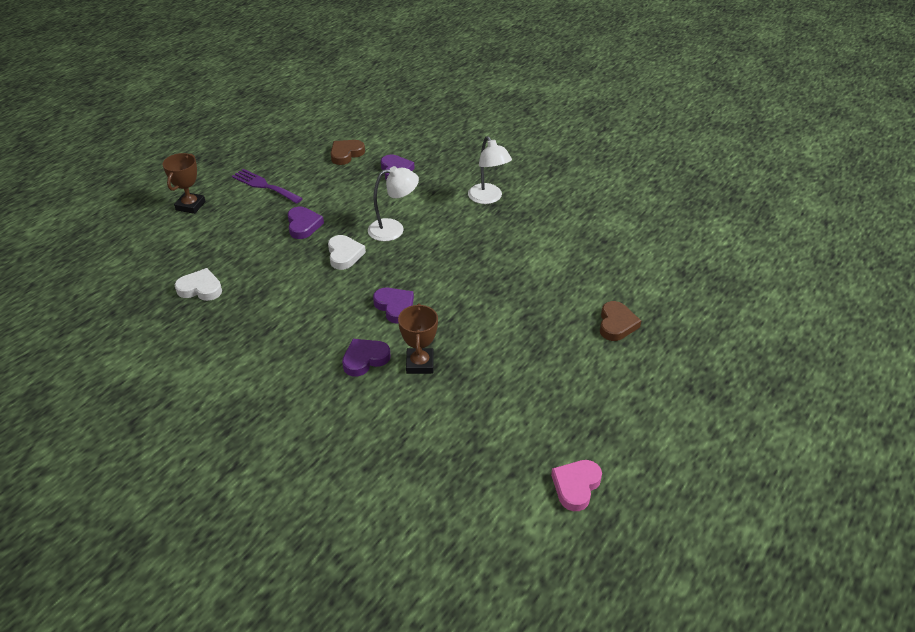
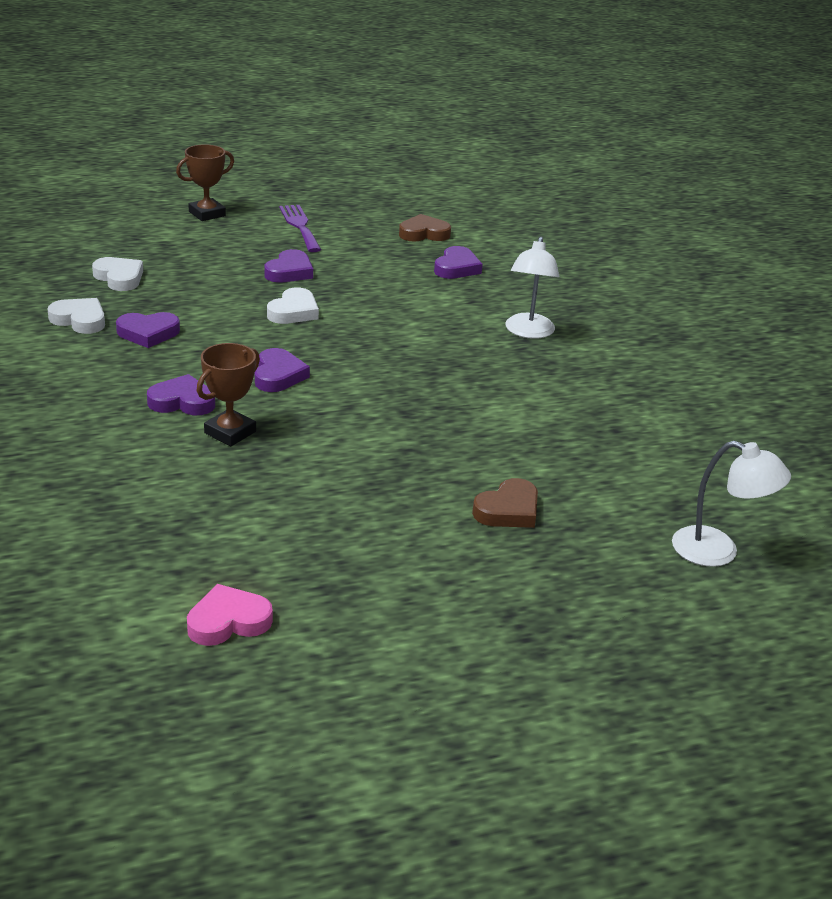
camera: 35 degrees right, 10 degrees down
white lamp [368,166,419,241] -> white lamp moved to [672,441,791,567]
none -> white heart [47,298,105,334]
none -> purple heart [116,312,180,348]

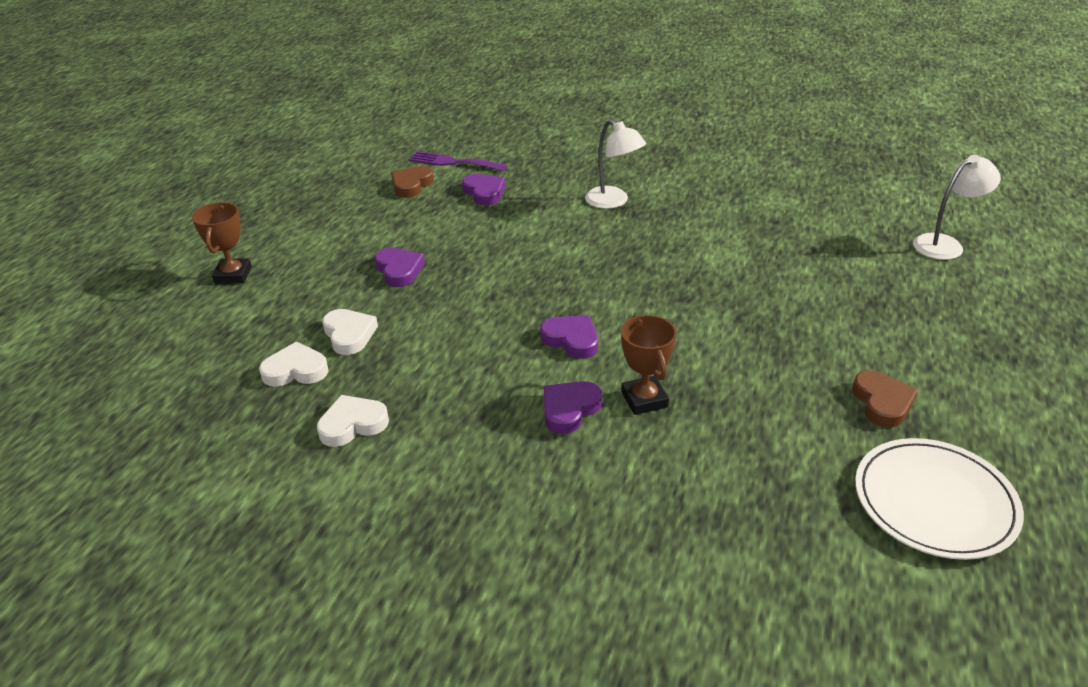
camera: 50 degrees left, 5 degrees up
purple heart [116,312,180,348] -> none
pink heart [187,584,273,646] -> white plate [855,438,1024,560]
white heart [267,288,319,324] -> white heart moved to [322,309,378,355]
purple fork [279,205,321,252] -> purple fork moved to [409,151,507,171]
brown heart [472,478,538,528] -> brown heart moved to [852,370,918,428]

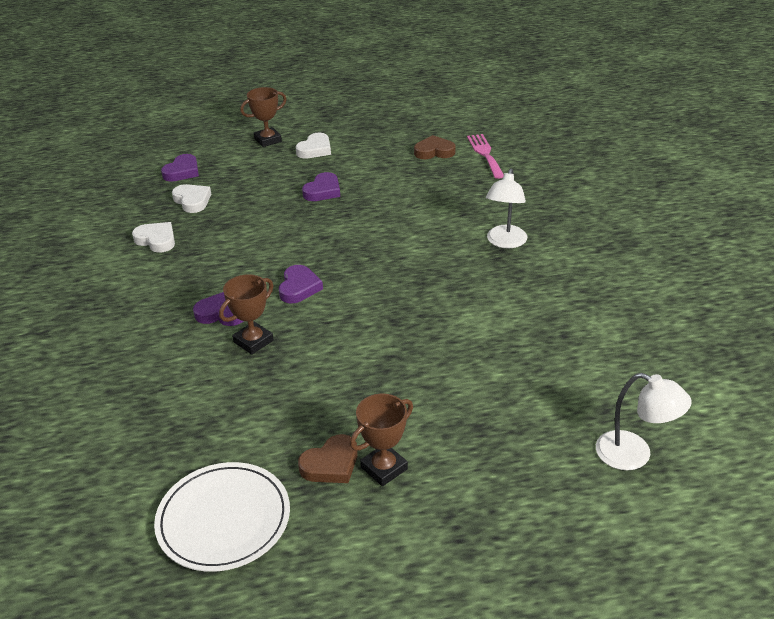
camera: 60 degrees right, 0 degrees up
white heart [322,309,378,355] -> white heart moved to [296,133,331,159]
purple fork [409,151,507,171] -> pink fork [467,134,504,179]
purple heart [462,174,505,205] -> purple heart moved to [161,154,199,182]
none -> brown trophy [350,394,413,486]

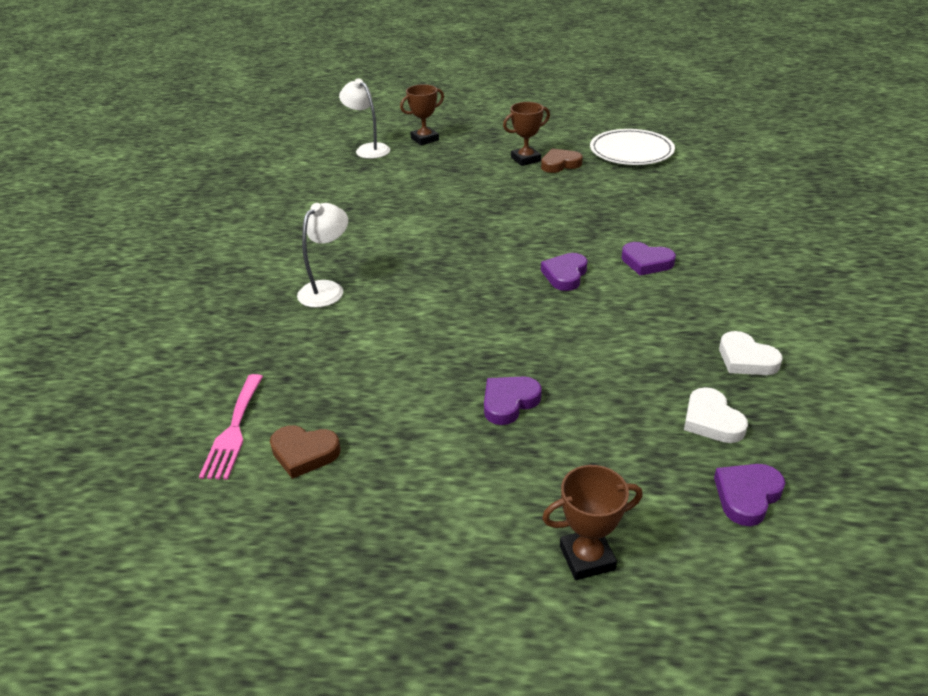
camera: 165 degrees left, 0 degrees up
brown trophy [219,274,274,355] -> brown trophy moved to [400,84,444,145]
white heart [296,133,331,159] -> none

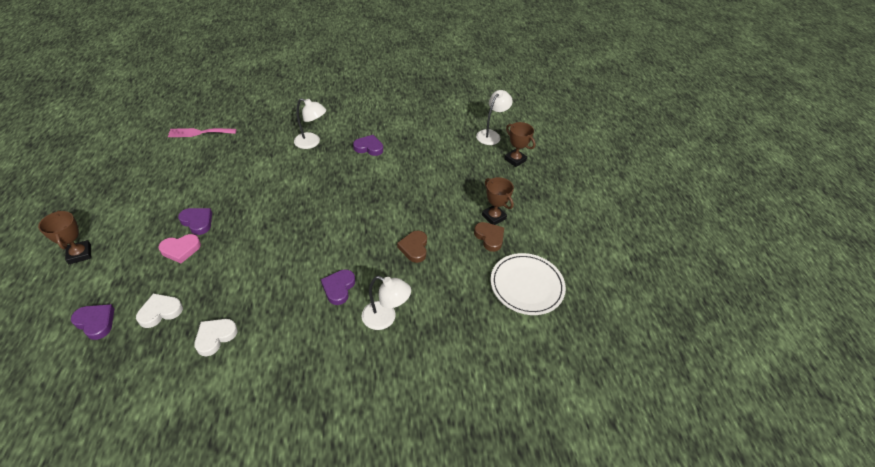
camera: 75 degrees right, 10 degrees up
brown heart [270,425,341,479] -> brown heart moved to [397,231,427,263]
purple heart [541,253,587,291] -> purple heart moved to [353,135,383,156]
none -> pink heart [159,234,201,263]
none -> white lamp [362,276,411,330]

